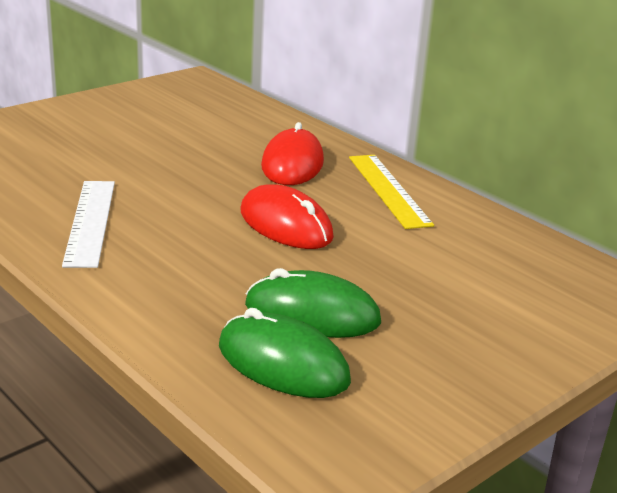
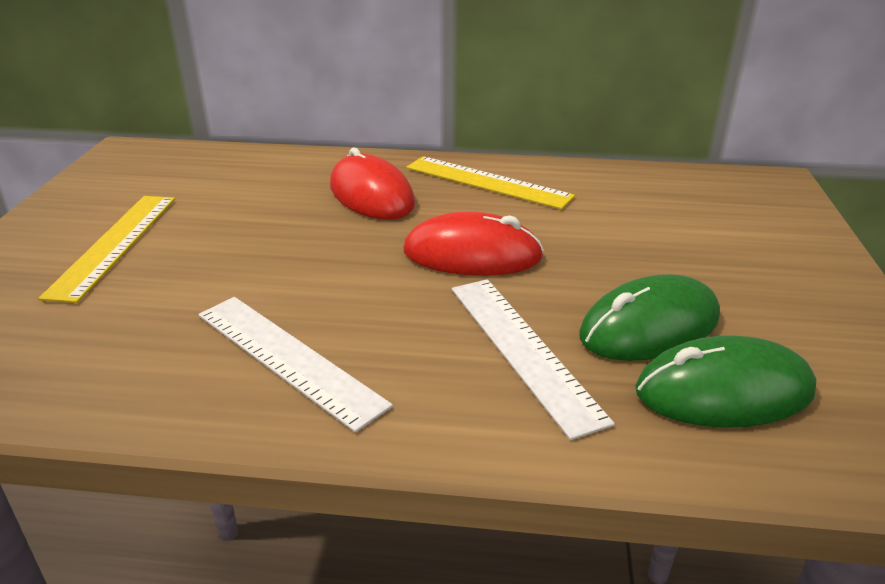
camera: 40 degrees left, 5 degrees up
none -> yellow ruler [38,196,175,303]
none -> white ruler [452,279,615,440]

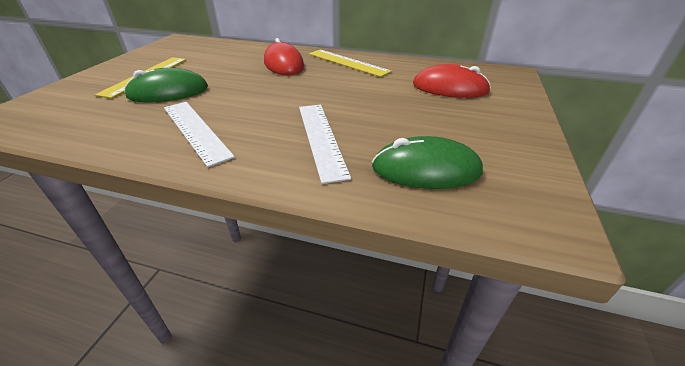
camera: 10 degrees right, 5 degrees up
red mouse [403,211,544,276] -> red mouse moved to [413,64,491,98]
green mouse [579,274,720,361] -> green mouse moved to [124,68,208,103]

